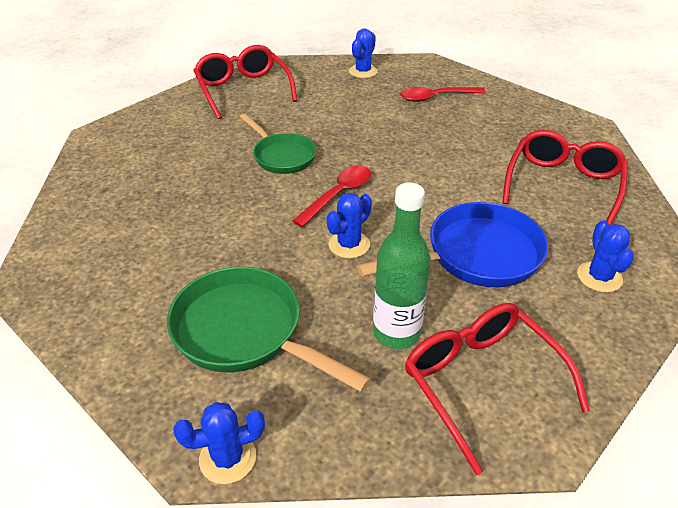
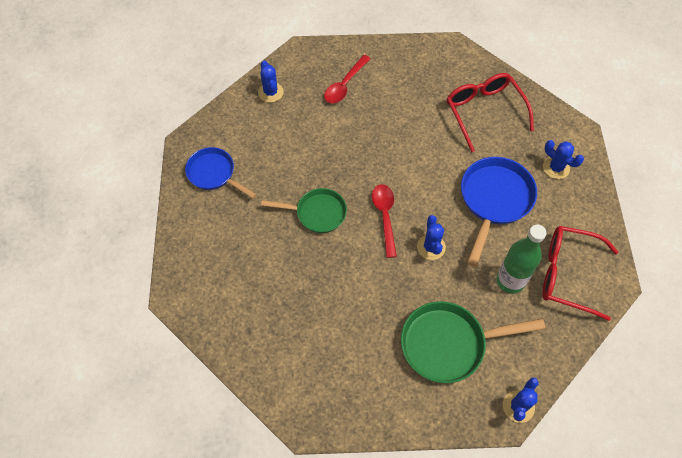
camera: 45 degrees left, 20 degrees up
red glasses [193,45,297,119] -> blue pan [185,147,257,199]

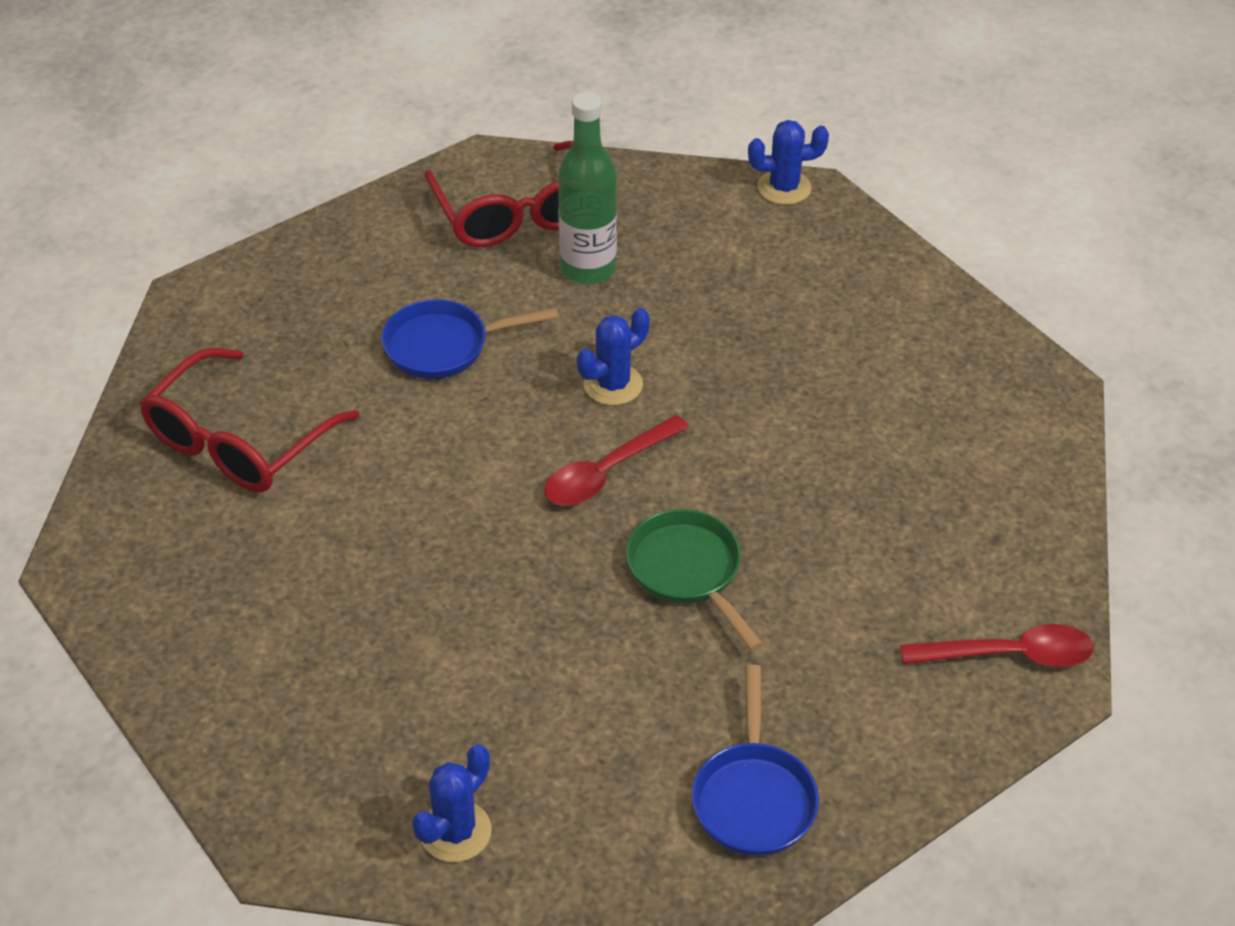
camera: 125 degrees left, 15 degrees down
red spoon [324,55,370,103] -> red spoon moved to [900,624,1094,667]
green pan [401,301,545,383] -> none
blue pan [461,157,537,267] -> blue pan [382,299,559,379], size x0.65
blue cactus [543,140,584,179] -> none

